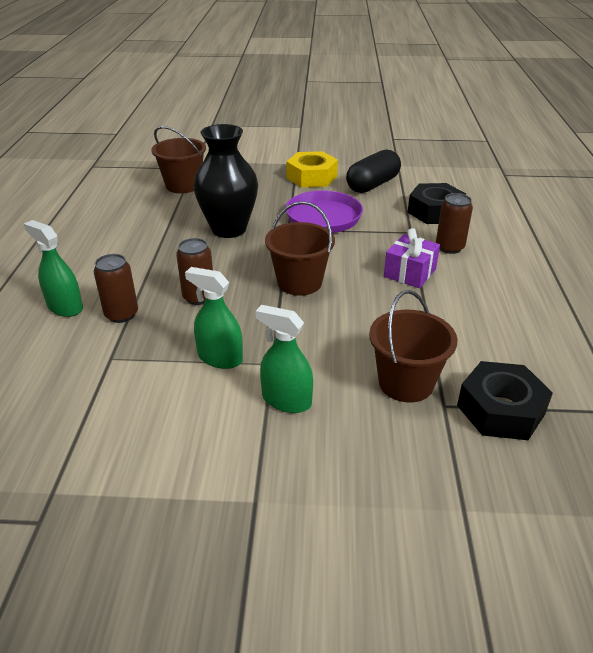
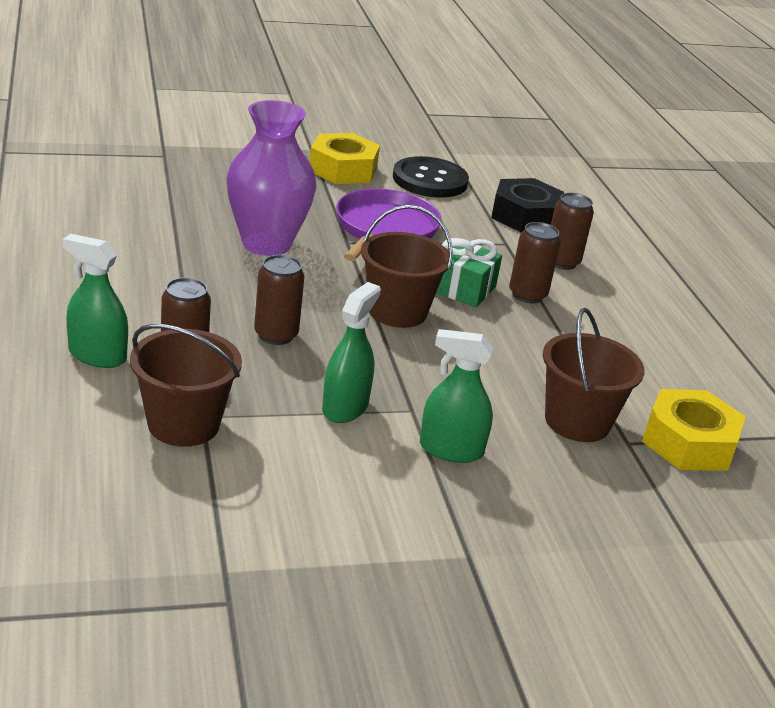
camera: 20 degrees left, 5 degrees down
brown bucket [151,126,206,193] -> brown bucket moved to [130,324,242,447]
green spray bottle [185,267,243,369] -> green spray bottle turned 105 degrees clockwise [322,282,381,423]
black vase [193,124,258,238] -> purple vase [226,100,317,256]
black capsule [346,149,401,193] -> black button [393,156,469,198]
purple gift [384,228,440,288] -> brown can [509,222,561,303]
black nut [457,361,553,440] -> yellow nut [642,389,746,471]
none -> green gift [436,238,502,307]

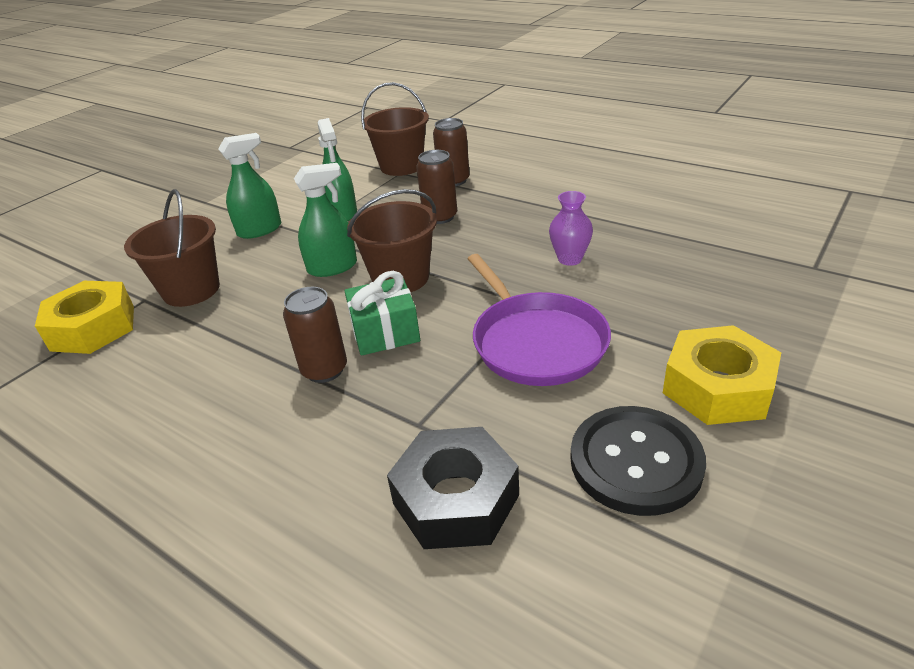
camera: 145 degrees right, 5 degrees up
green spray bottle [63,234,128,368] -> green spray bottle moved to [294,163,357,277]
purple vase [226,100,317,256] -> purple vase [549,191,593,266], size x0.48
brown can [551,193,594,270] -> none

